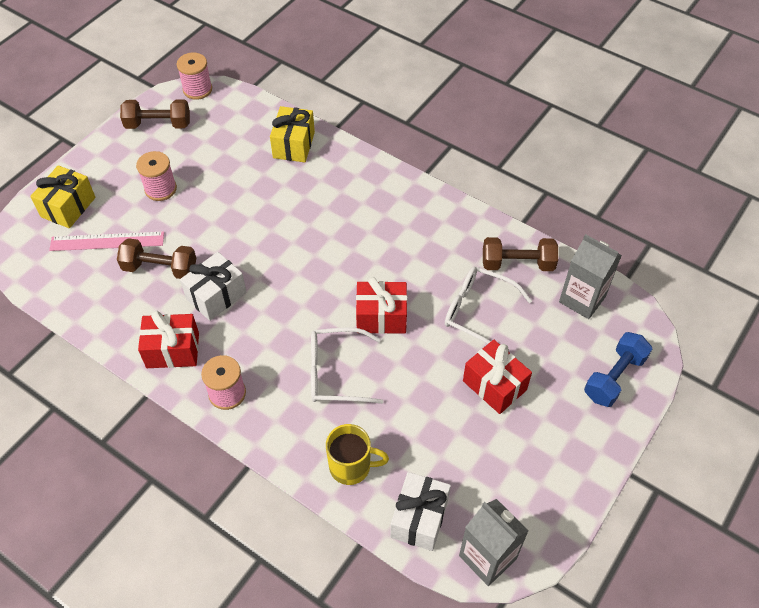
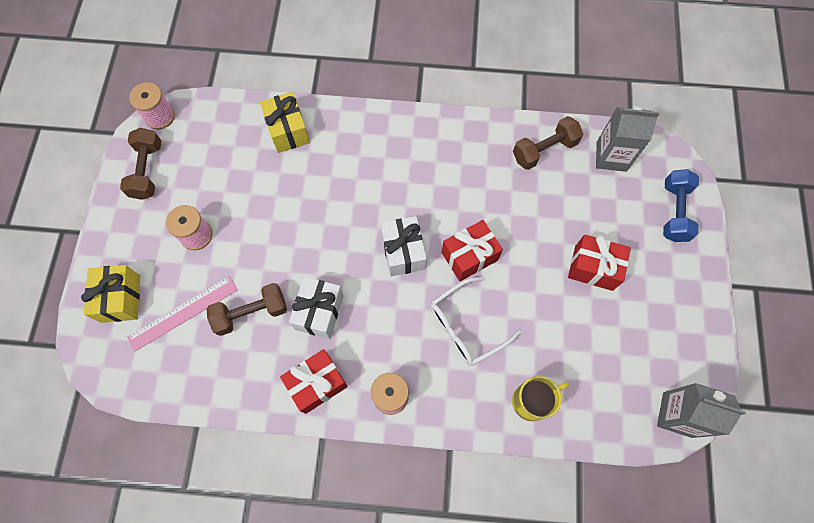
camera: 30 degrees left, 15 degrees up
brown dumbbell [120,100,190,129] -> brown dumbbell turned 60 degrees counterclockwise [120,128,161,200]
white gift [390,472,451,551] -> white gift moved to [380,216,427,276]
white glasses [445,267,532,344] -> none

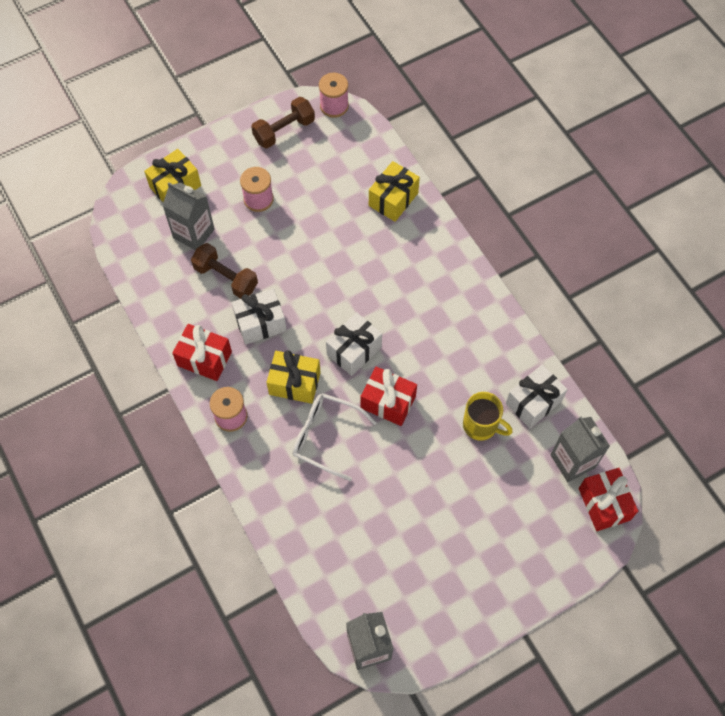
camera: 55 degrees right, 5 degrees down
pink ruler [127,276,238,352] -> grey carton [162,182,215,250]
yellow mug [512,376,569,421] -> yellow mug moved to [463,392,513,441]
brown dumbbell [513,116,583,170] -> white gift [506,364,568,428]
red gift [568,234,631,291] -> red gift moved to [579,468,638,531]
blue dumbbell [663,169,699,242] -> none
none -> yellow gift [266,350,321,404]

